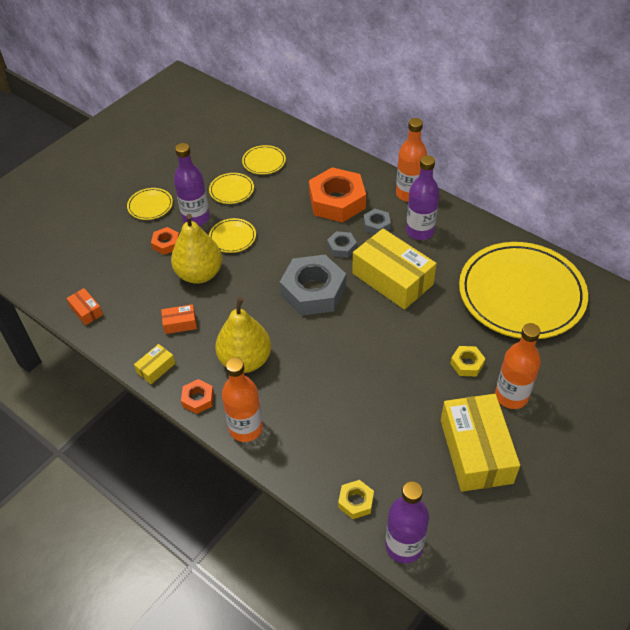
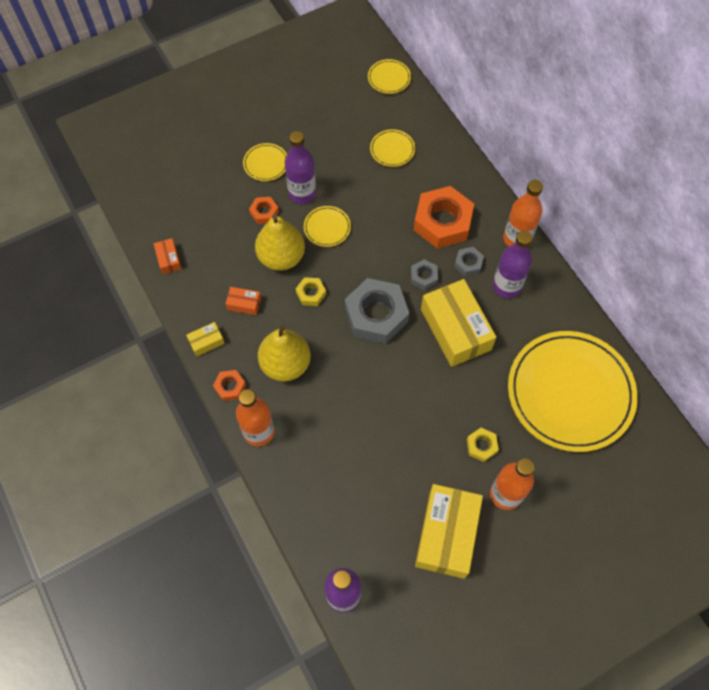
camera: 20 degrees right, 15 degrees up
yellow plate [209,173,254,204] -> yellow plate moved to [368,59,411,94]
yellow nut [338,480,374,519] -> yellow nut moved to [296,277,326,306]

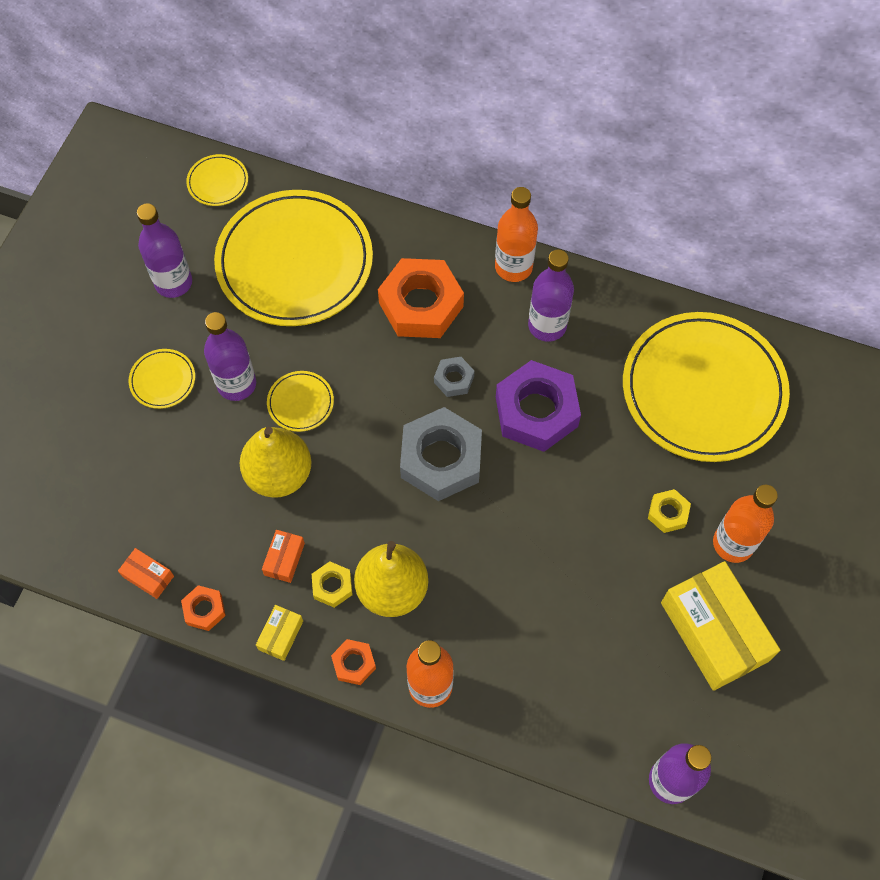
camera: 40 degrees left, 0 degrees up
orange box [225,287,261,315] -> orange box turned 45 degrees counterclockwise [262,530,305,583]
orange nut [249,197,279,224] -> orange nut moved to [181,585,226,631]
yellow nut [296,277,326,306] -> yellow nut moved to [312,561,352,608]
yellow plate [370,129,415,167] -> yellow plate [214,190,373,326], size x2.47
yellow box [421,279,496,367] -> purple nut [496,360,581,452]
grey nut [454,247,484,276] -> none
none -> purple bottle [137,203,192,298]

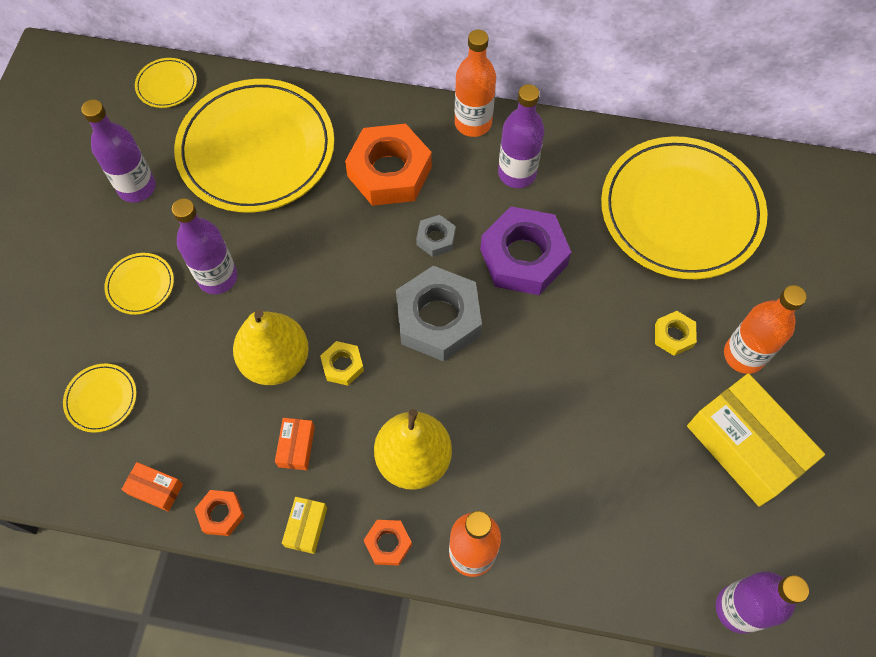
camera: 10 degrees left, 0 degrees up
yellow plate [267,371,334,432] -> yellow plate moved to [63,364,137,433]
yellow nut [312,561,352,608] -> yellow nut moved to [320,341,364,386]

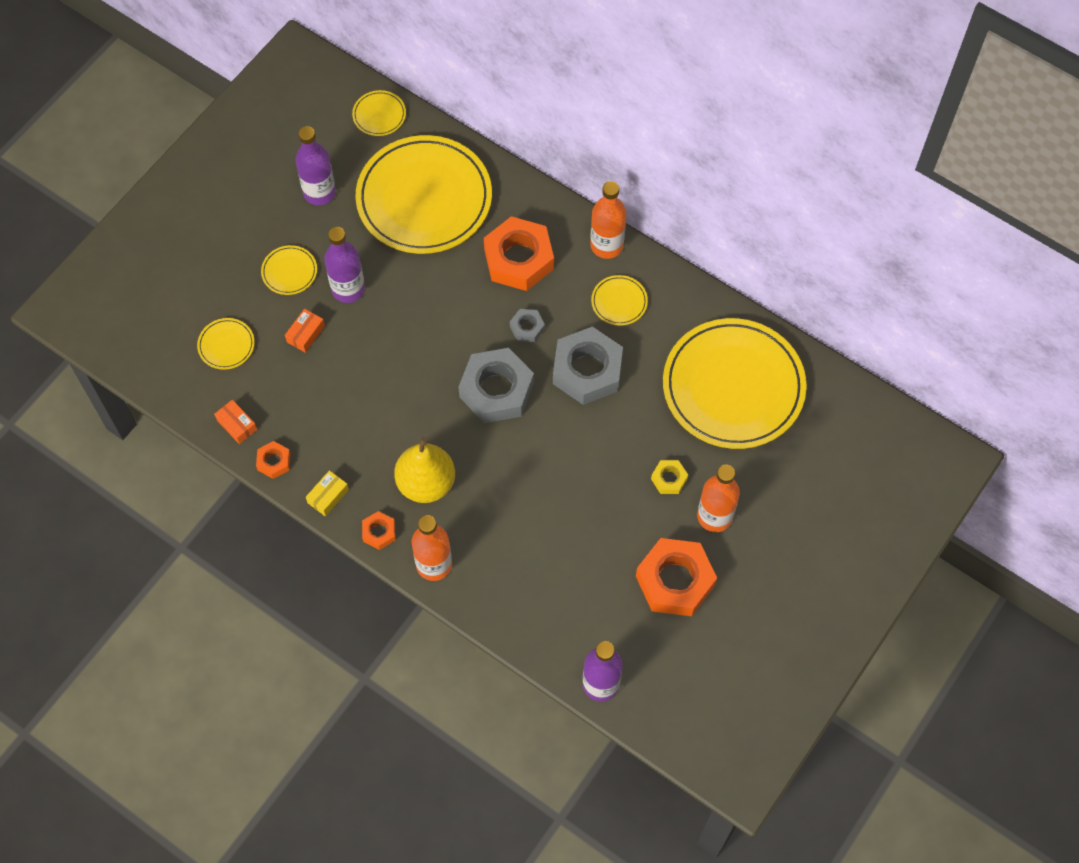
camera: 25 degrees right, 0 degrees up
yellow pear [233,309,309,385] -> none
orange box [275,418,315,470] -> orange box moved to [285,309,325,353]
yellow nut [320,341,364,386] -> none
purple nut [480,206,571,295] -> grey nut [553,327,623,405]
purple bottle [498,84,544,188] -> yellow plate [591,275,648,326]
yellow box [687,373,825,507] -> orange nut [636,538,717,616]

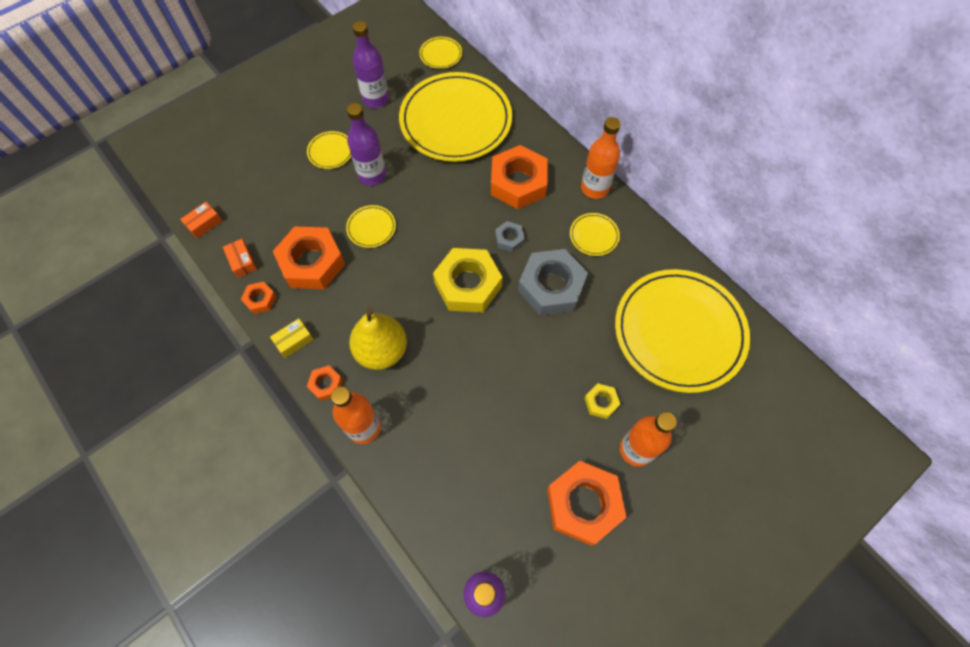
camera: 15 degrees right, 0 degrees up
yellow plate [197,318,255,370] -> yellow plate moved to [346,205,396,248]
orange box [285,309,325,353] -> orange box moved to [180,202,222,239]
grey nut [458,348,534,423] -> yellow nut [433,248,502,313]
none -> orange nut [273,226,345,289]

